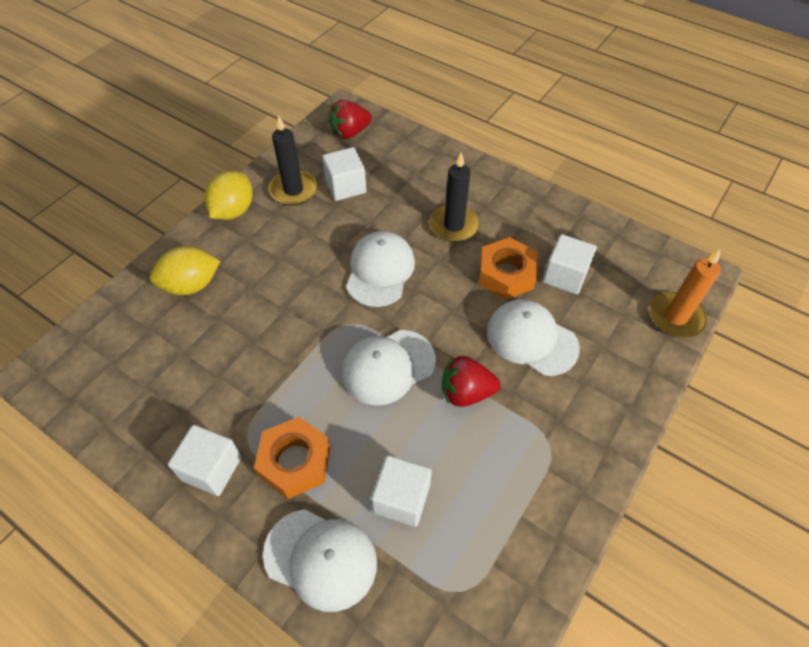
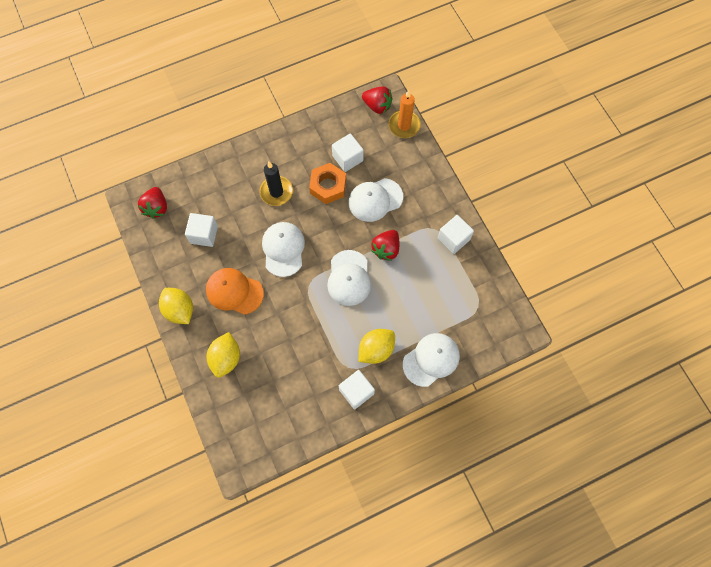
camera: 60 degrees left, 15 degrees up
orange nut [254,417,330,499] -> yellow lemon [358,329,395,364]
black candle [269,115,317,205] -> none
white cap [346,231,415,307] -> white cap turned 45 degrees clockwise [262,222,305,277]
white cube [371,455,432,527] -> white cube moved to [438,215,474,254]
none -> orange cap [206,268,264,315]
none -> red strawberry [362,86,393,114]

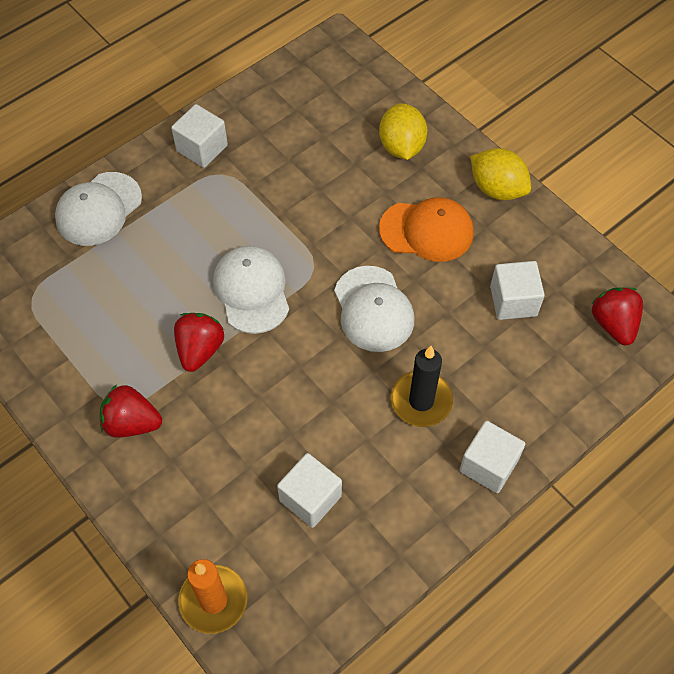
camera: 165 degrees right, 10 degrees down
orange nut [309,163,346,204] -> none
white cap [348,178,403,222] -> none
yellow lemon [358,329,395,364] -> none
red strawberry [362,86,393,114] -> red strawberry moved to [100,384,162,438]
white cube [438,215,474,254] -> white cube moved to [460,421,525,493]

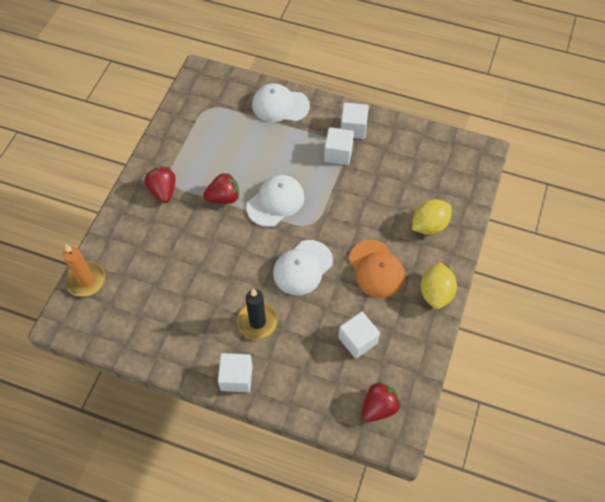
camera: 60 degrees right, 0 degrees up
white cube [277,453,342,528] -> white cube moved to [324,127,354,165]

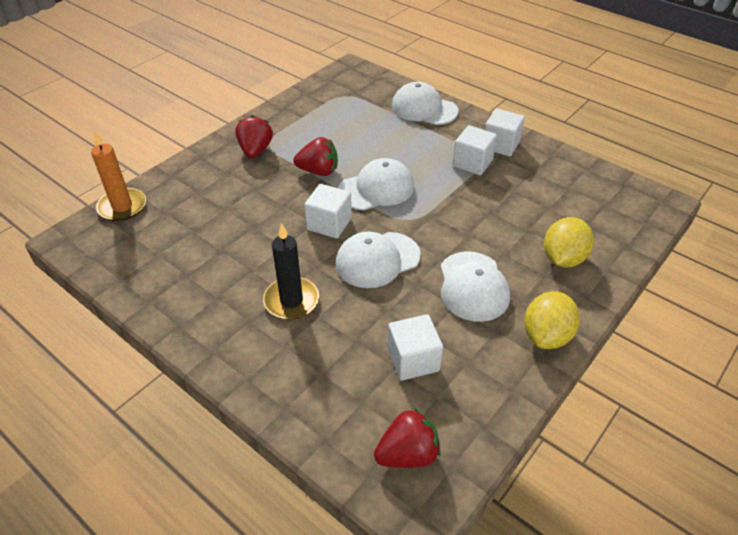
camera: 20 degrees right, 15 degrees down
white cube [218,353,253,392] -> white cube moved to [304,184,352,239]
orange cap [349,240,405,298] -> white cap [441,251,510,322]
yellow lemon [412,199,452,235] -> yellow lemon turned 45 degrees counterclockwise [544,217,594,268]

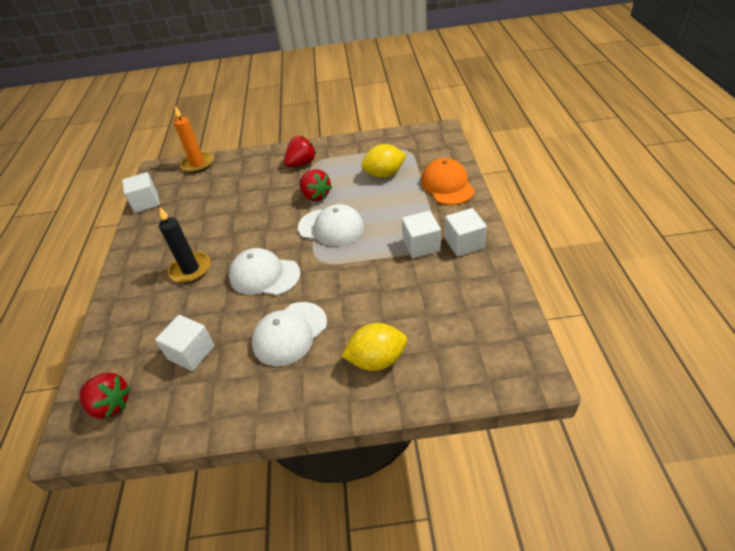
camera: 50 degrees right, 0 degrees up
white cube [304,184,352,239] -> white cube moved to [122,172,160,213]
white cap [392,82,459,125] -> orange cap [421,158,475,205]
yellow lemon [524,291,580,349] -> yellow lemon moved to [361,144,406,178]

